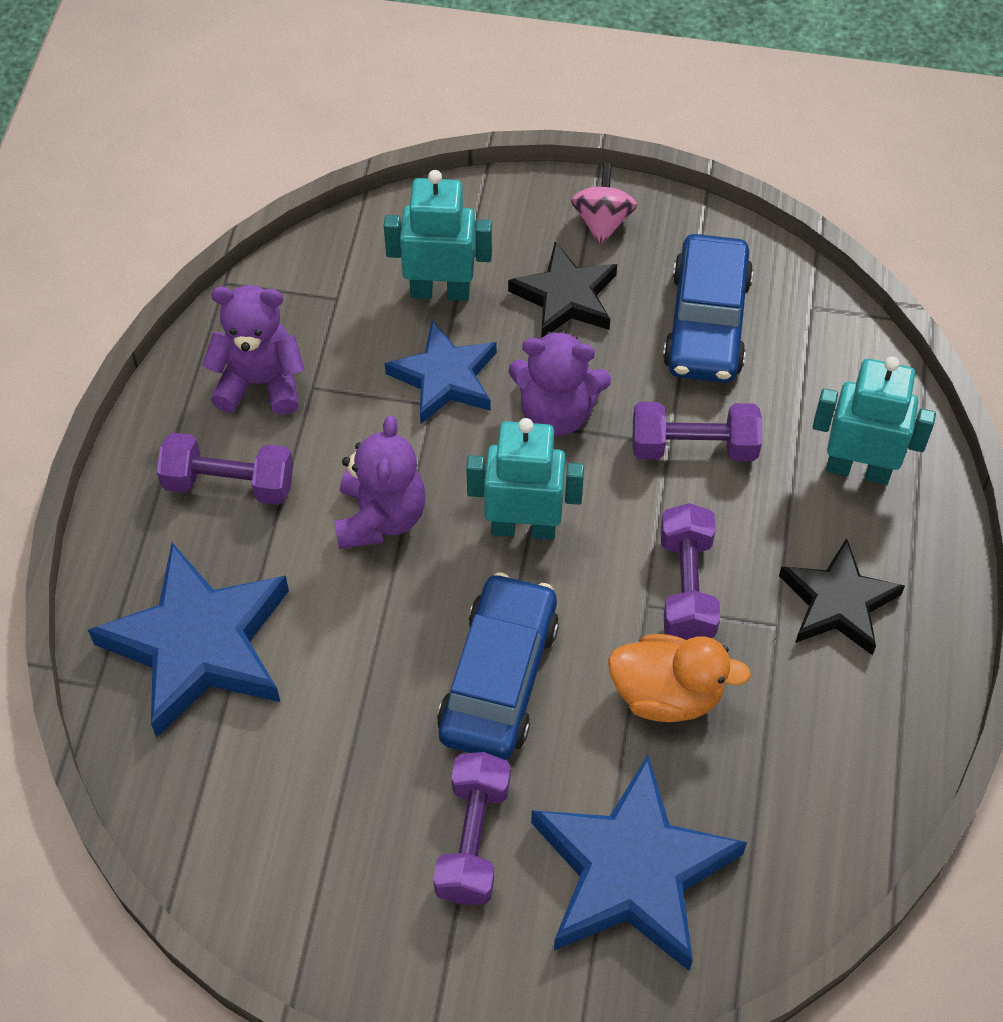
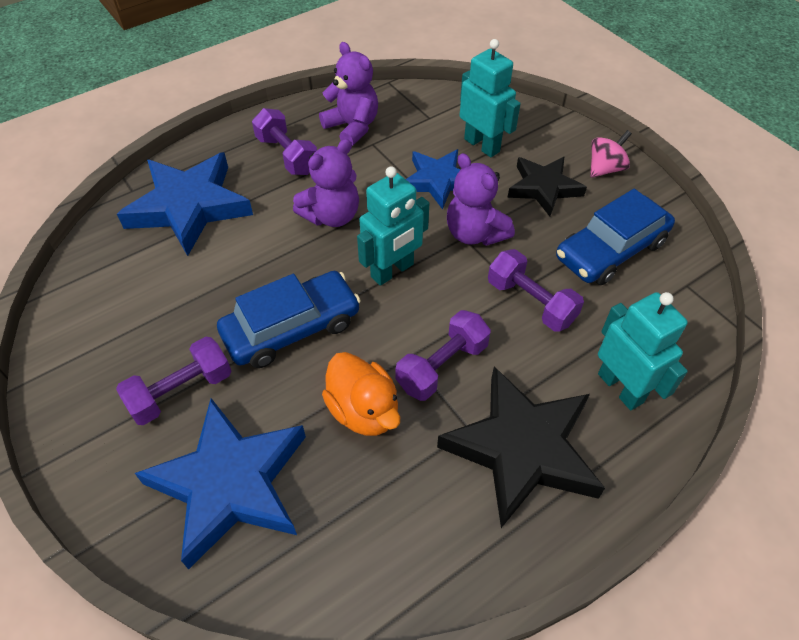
camera: 45 degrees right, 5 degrees down
turquoise robot [466,418,584,540] -> turquoise robot turned 90 degrees clockwise [357,166,429,286]
black star [779,538,905,655] -> black star [437,366,605,528], size x1.61

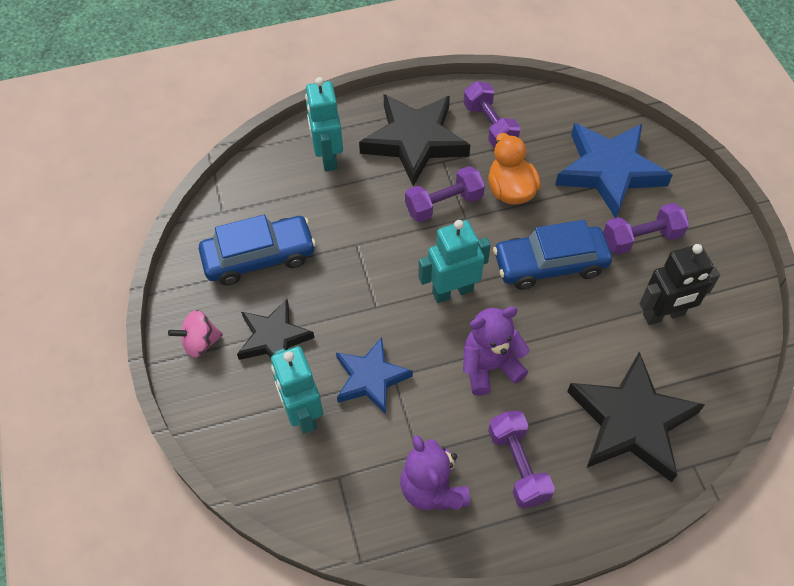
camera: 160 degrees left, 5 degrees up
blue star [117,152,253,256] -> black star [567,352,705,482]
purple teddy bear [447,153,515,246] -> none
purple dumbbell [488,249,584,332] -> purple dumbbell moved to [463,81,520,148]
none -> black robot [640,244,720,325]

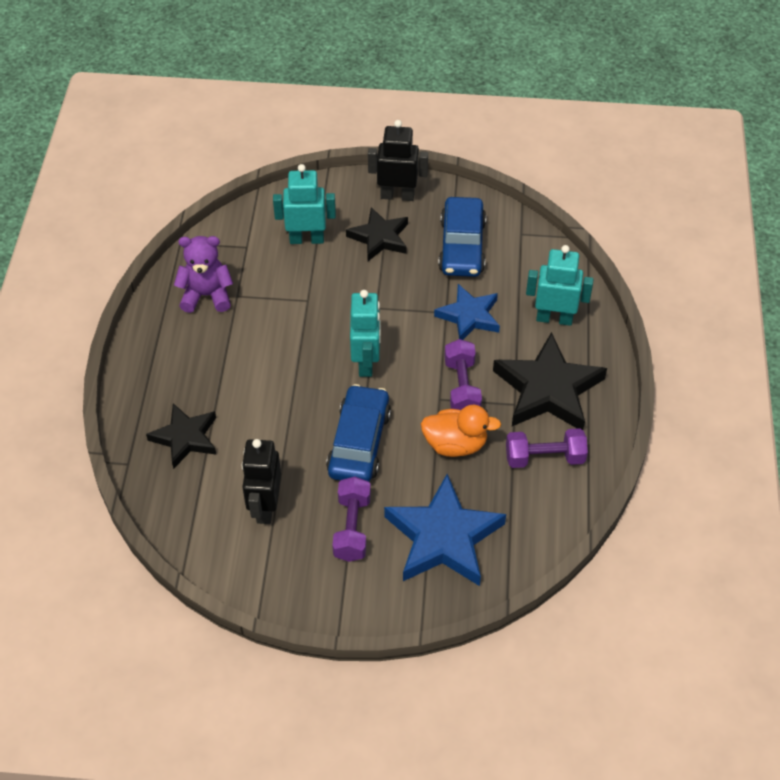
camera: 110 degrees right, 5 degrees down
pink spinning top [168,310,223,358] -> black robot [368,120,428,201]
blue star [336,337,413,415] -> blue star moved to [434,284,500,340]
purple teddy bear [463,307,530,396] -> none
purple dumbbell [488,411,555,508] -> none
black star [567,352,705,482] -> black star [146,403,216,469], size x0.62

